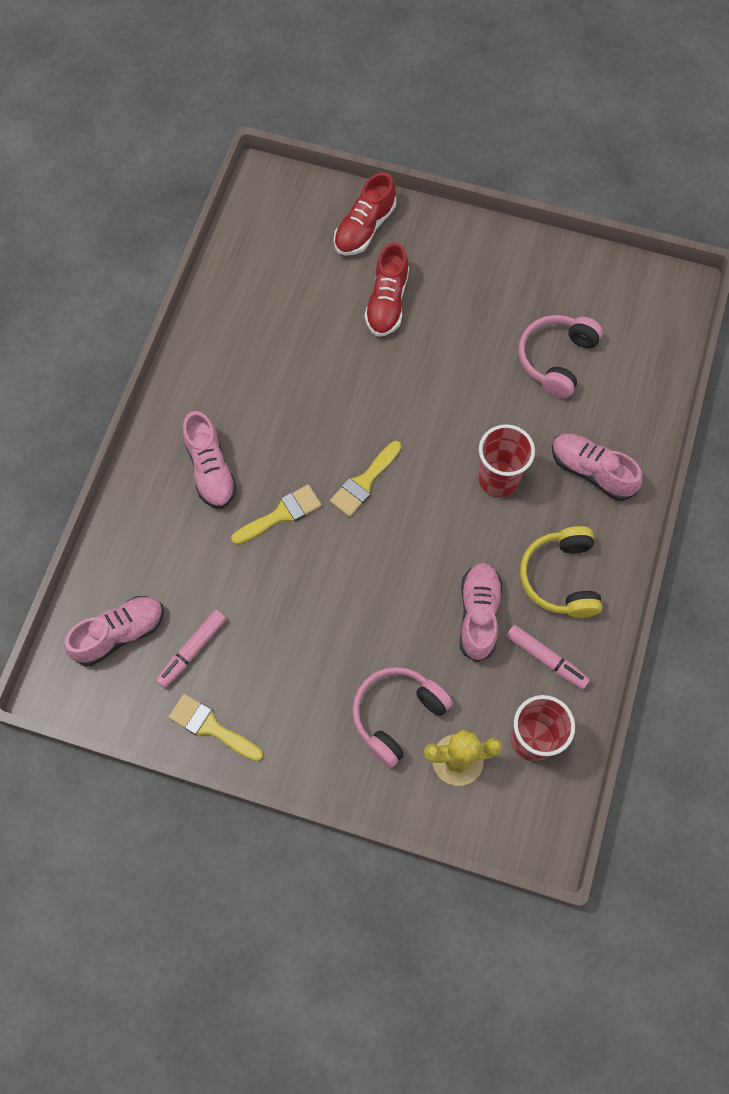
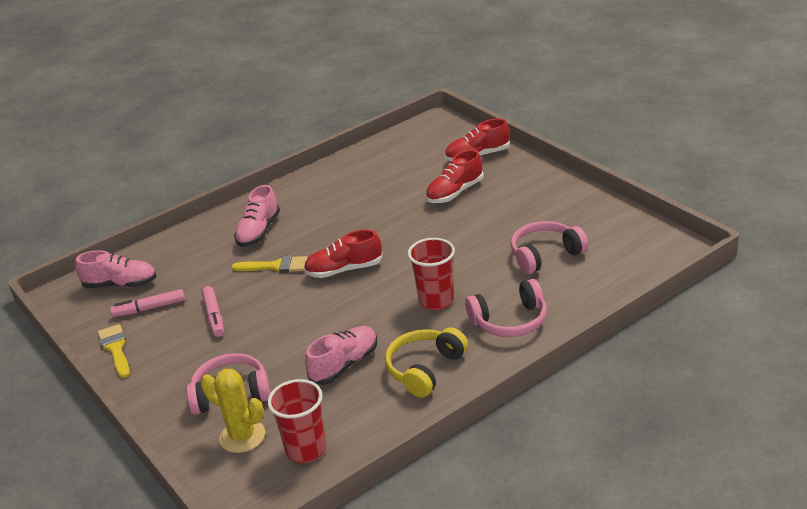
camera: 40 degrees right, 35 degrees down
yellow brush [330,441,402,517] -> red shoe [304,229,383,278]
pink marker [506,625,590,689] -> pink marker moved to [202,286,224,337]
pink shoe [552,433,642,501] -> pink headphones [465,279,547,337]

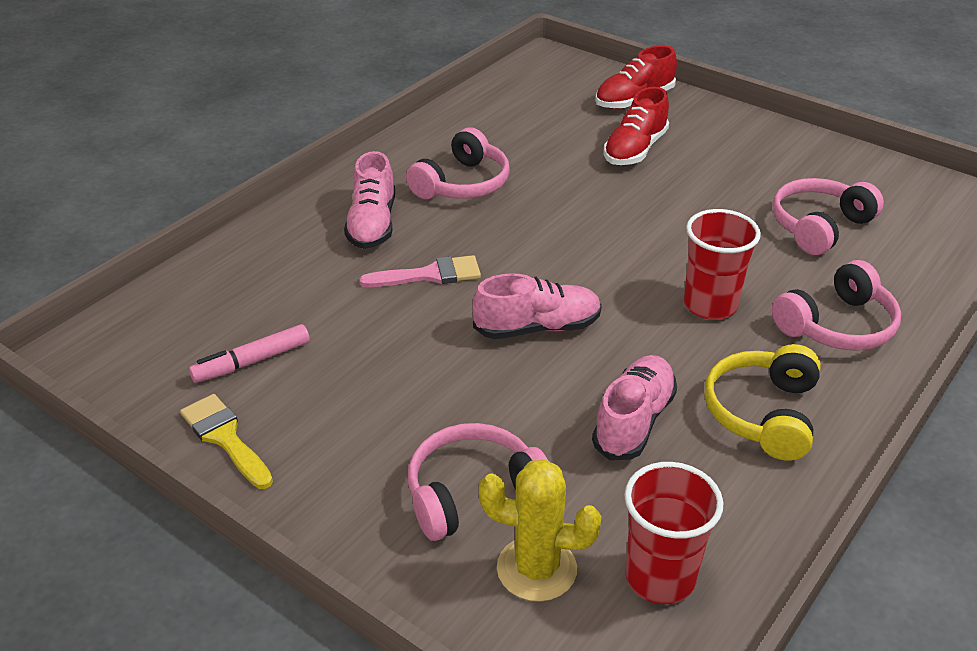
camera: 20 degrees left, 5 degrees up
pink shoe [75,250,156,288] -> pink shoe moved to [473,273,602,339]
pink marker [202,286,224,337] -> none
yellow brush [231,256,308,273] -> pink brush [359,255,481,287]
red shoe [304,229,383,278] -> none
none -> pink headphones [406,127,510,199]

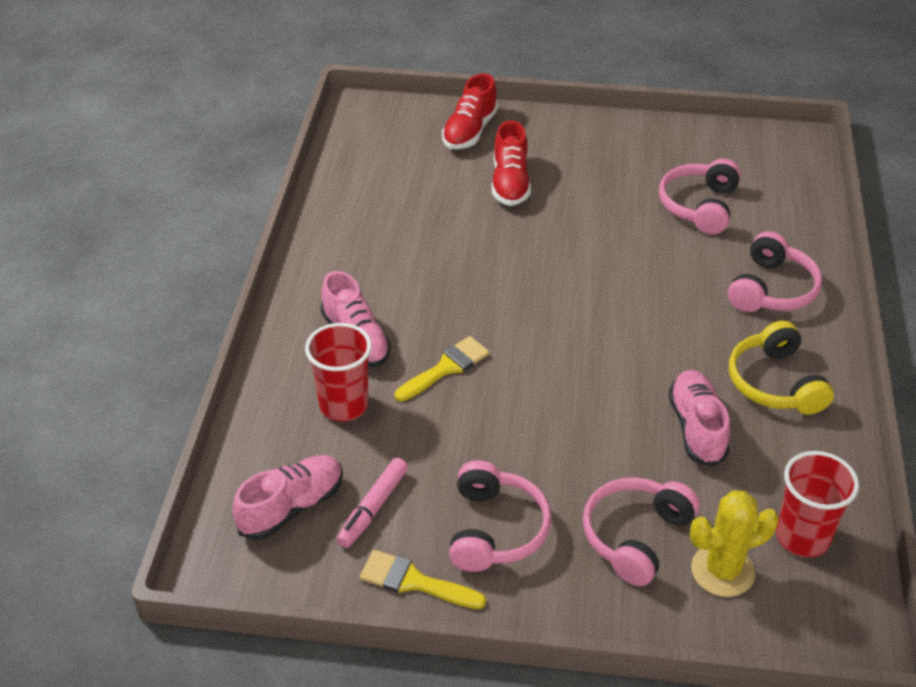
camera: 30 degrees left, 5 degrees up
pink brush [359,255,481,287] -> yellow brush [395,336,490,402]
pink headphones [406,127,510,199] -> pink headphones moved to [449,460,552,572]
pink shoe [473,273,602,339] -> pink shoe moved to [233,455,343,540]
red cup [684,209,761,320] -> red cup moved to [305,323,372,422]

